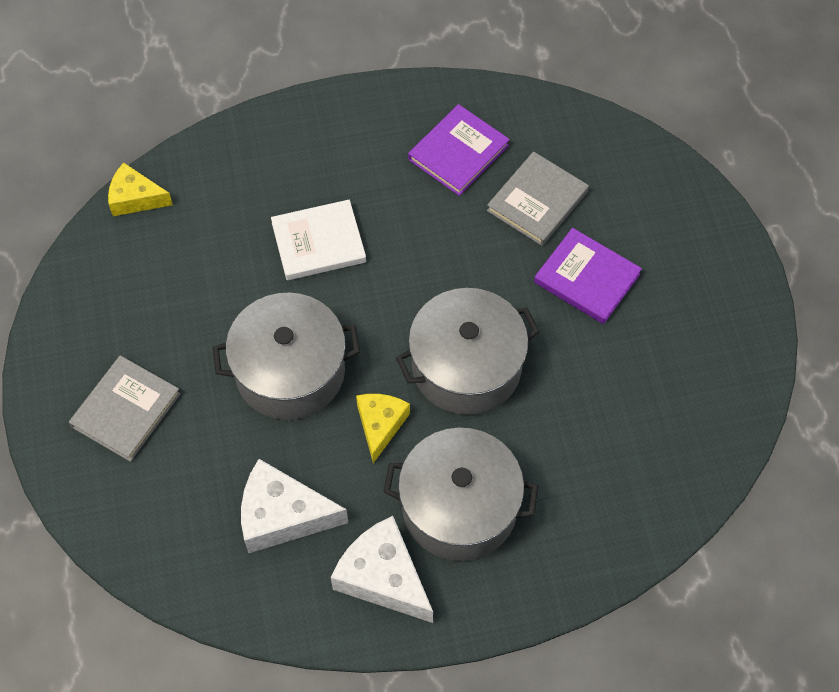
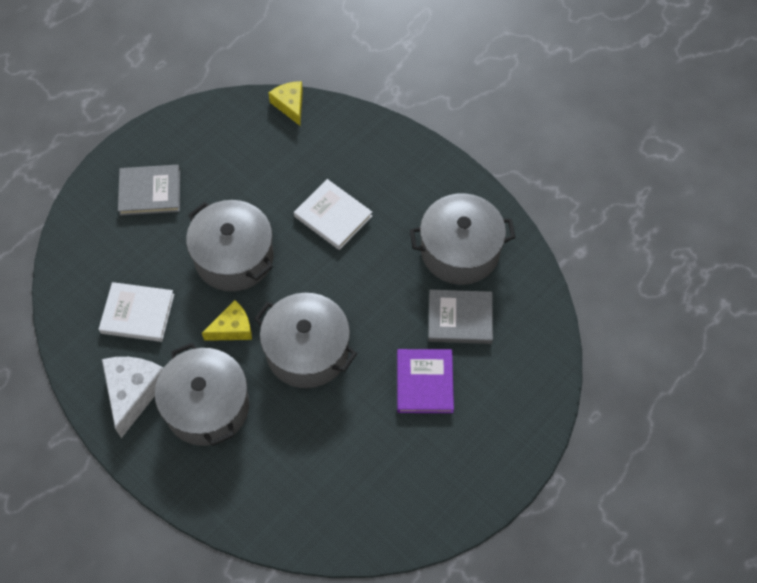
camera: 55 degrees right, 0 degrees up
white cheese [241,459,348,553] -> white book [99,282,174,342]
purple book [408,104,510,196] -> grey pot [410,193,516,285]

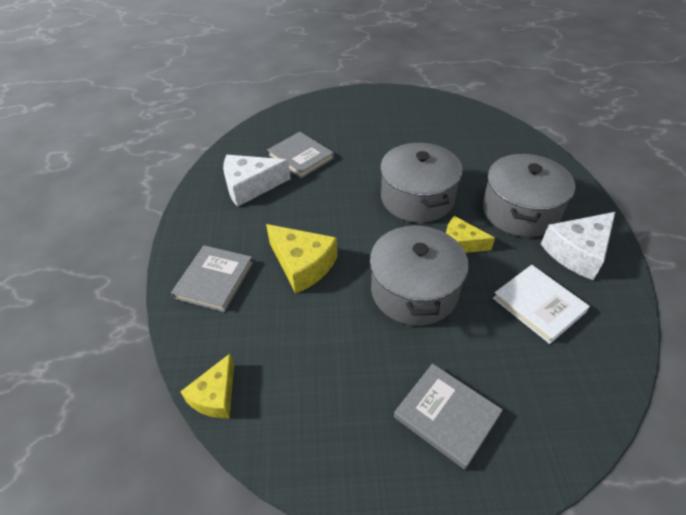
camera: 135 degrees left, 15 degrees down
white book [294,179,372,250] -> yellow cheese [266,224,337,294]
purple book [397,349,454,413] -> none
grey pot [410,193,516,285] -> white cheese [223,155,291,207]
none -> grey book [171,245,253,312]

